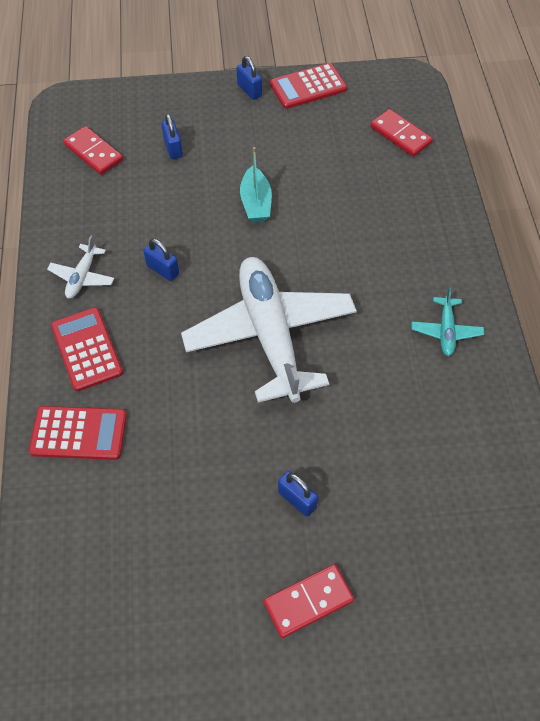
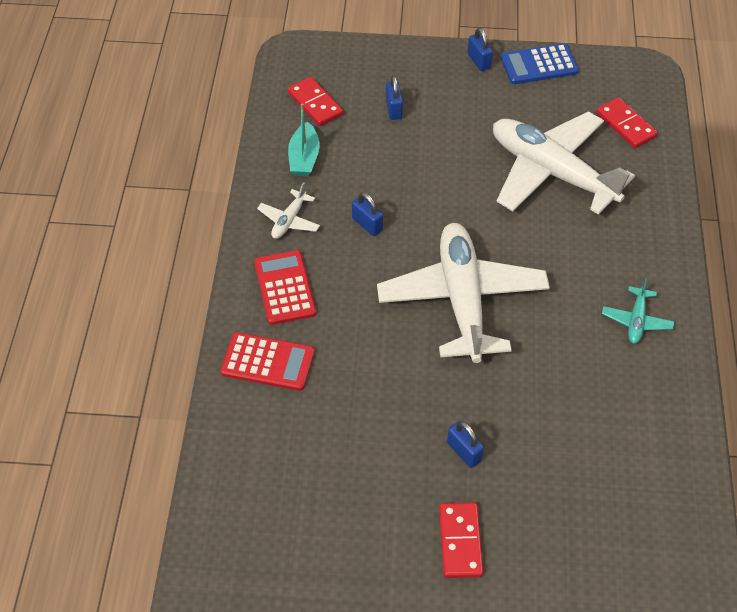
camera: 10 degrees right, 5 degrees down
turquoise boat [240,147,272,222] -> turquoise boat moved to [288,103,320,176]
red domino [264,564,354,638] -> red domino turned 75 degrees counterclockwise [439,503,483,578]
red calculator [270,63,347,109] -> blue calculator [501,43,579,84]
none -> white plane [493,111,635,215]

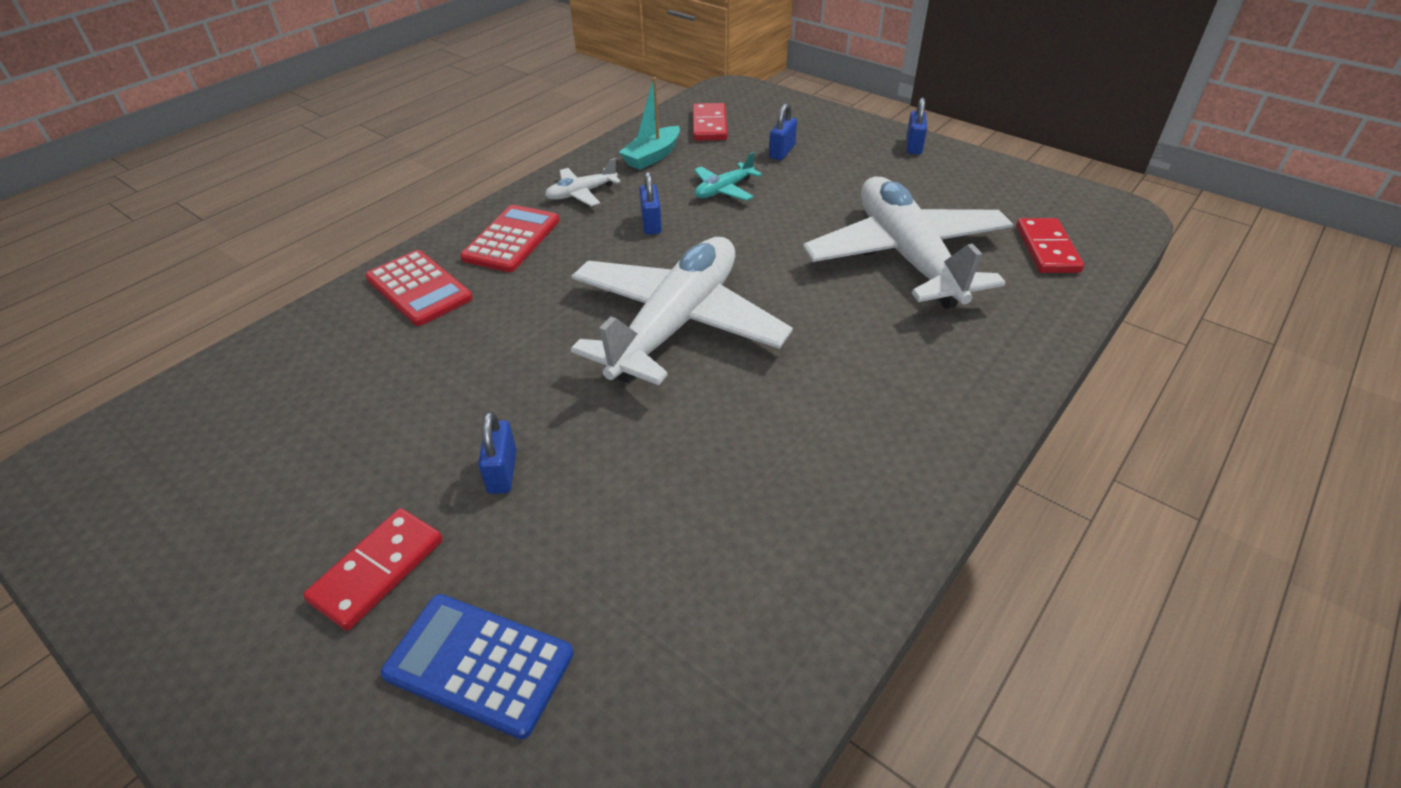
camera: 35 degrees right, 10 degrees down
blue calculator [501,43,579,84] -> blue calculator moved to [380,594,574,739]
turquoise plane [602,278,674,344] -> turquoise plane moved to [694,152,762,201]

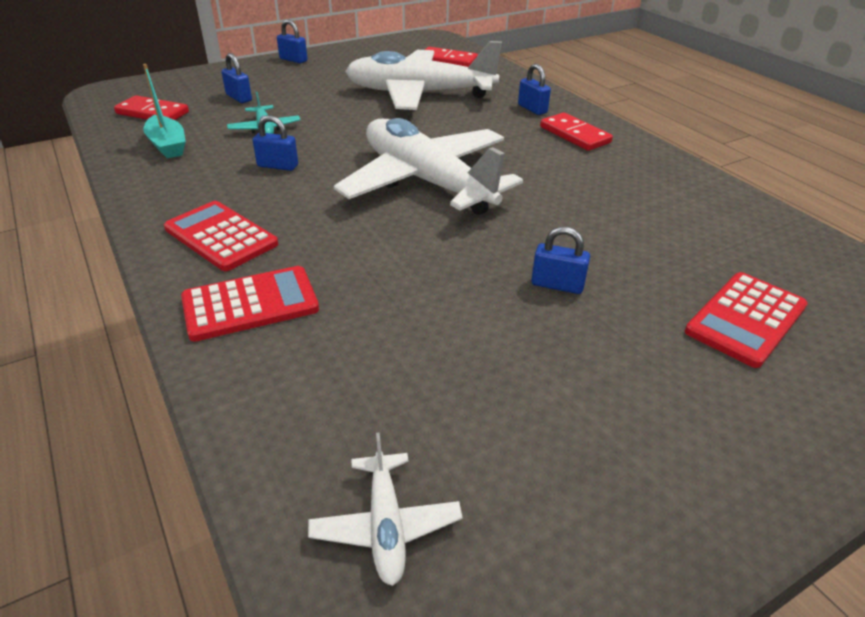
camera: 70 degrees left, 5 degrees down
red domino [303,508,443,631] -> red domino moved to [540,113,613,151]
blue calculator [380,594,574,739] -> red calculator [685,272,808,368]
white plane [545,158,621,206] -> white plane moved to [308,432,463,586]
none -> blue padlock [518,64,551,115]

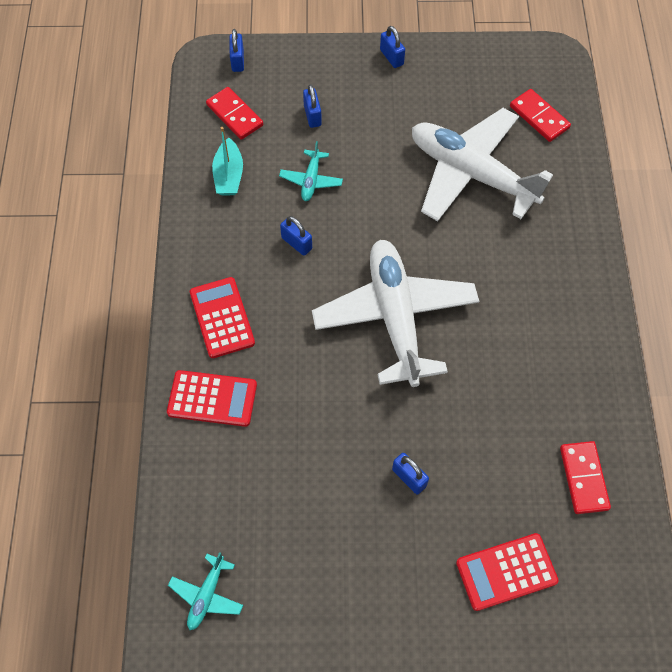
camera: 30 degrees right, 25 degrees up
white plane [308,432,463,586] -> turquoise plane [168,552,243,630]
blue padlock [518,64,551,115] -> blue padlock moved to [229,29,244,72]
red domino [540,113,613,151] -> red domino moved to [560,441,611,514]

